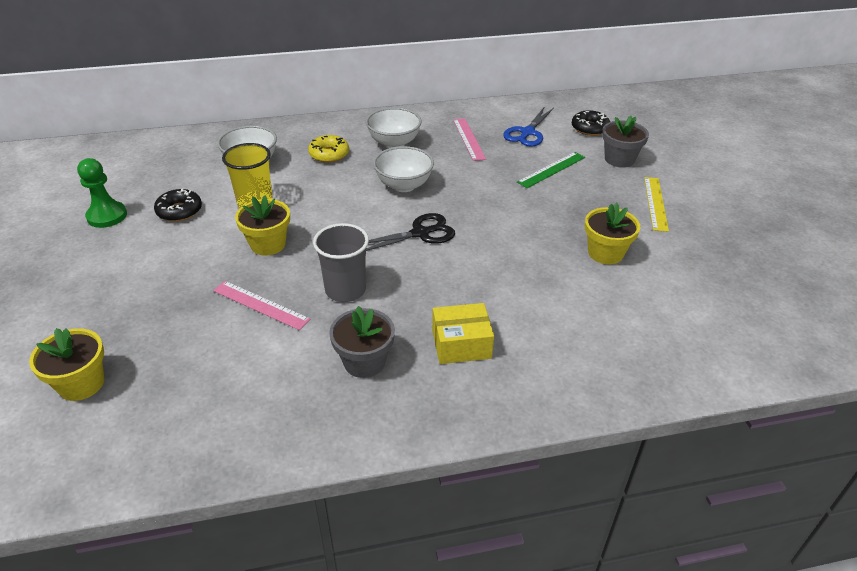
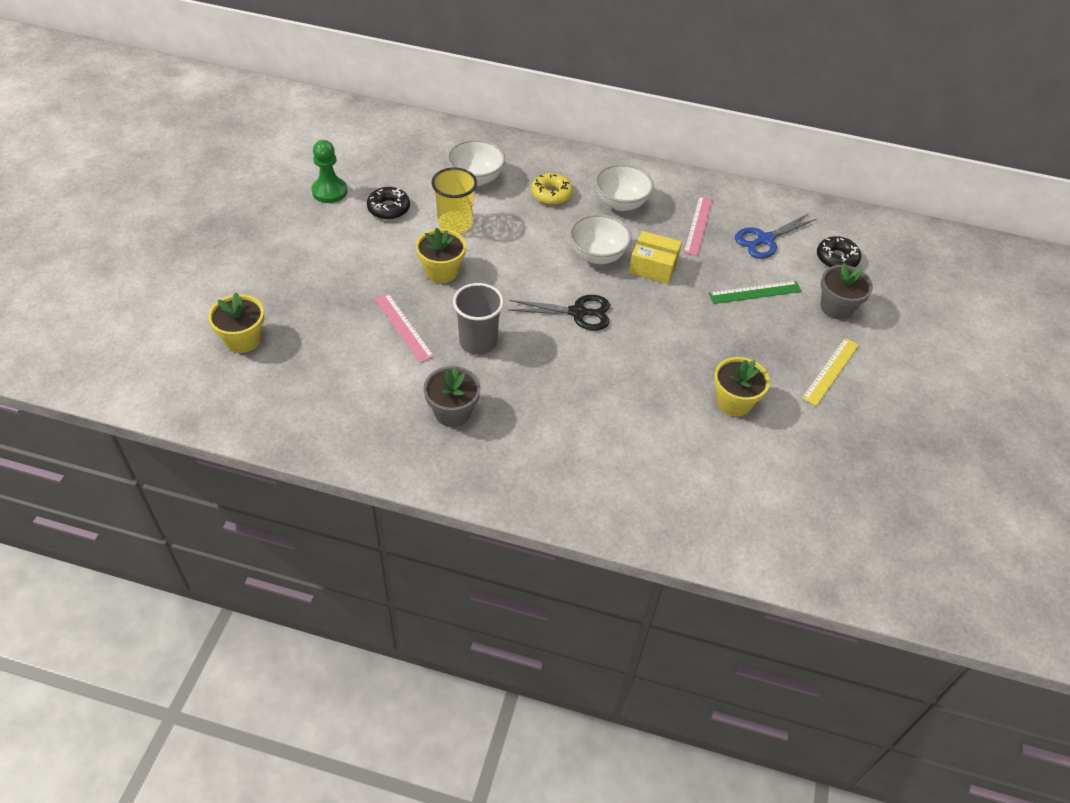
camera: 25 degrees right, 10 degrees up
yellow box [432,303,494,364] -> yellow box moved to [629,231,682,284]

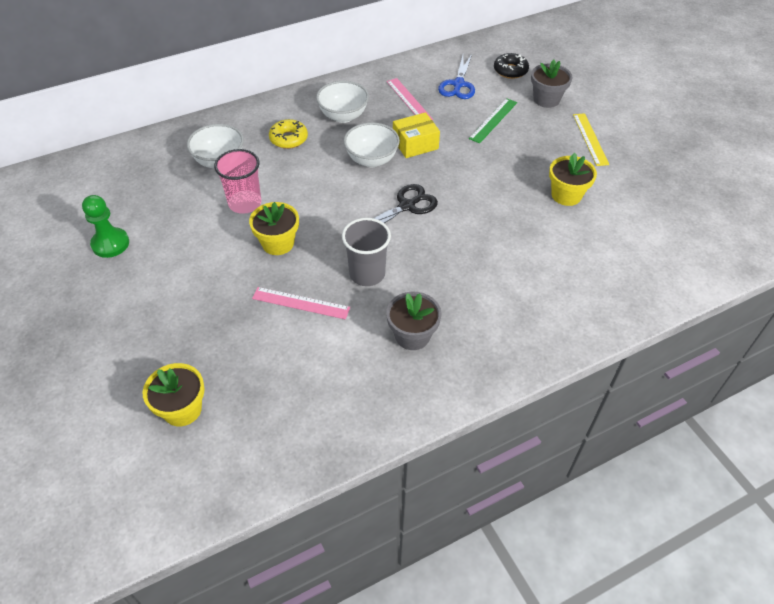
camera: 40 degrees left, 0 degrees up
black donut [367,187,410,220] -> none
yellow cup [432,167,477,234] -> pink cup [214,149,261,214]

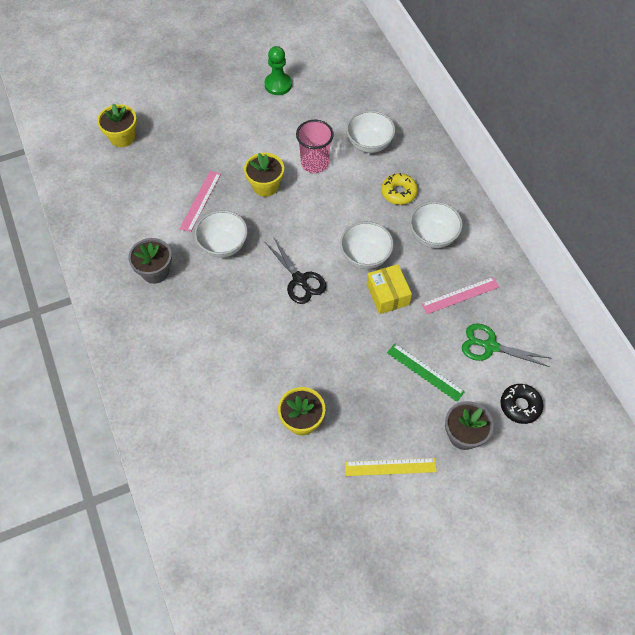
camera: 95 degrees right, 10 degrees up
grey cup [342,218,391,286] -> white bowl [195,210,248,258]
blue scissors [438,54,475,99] -> green scissors [462,323,552,367]

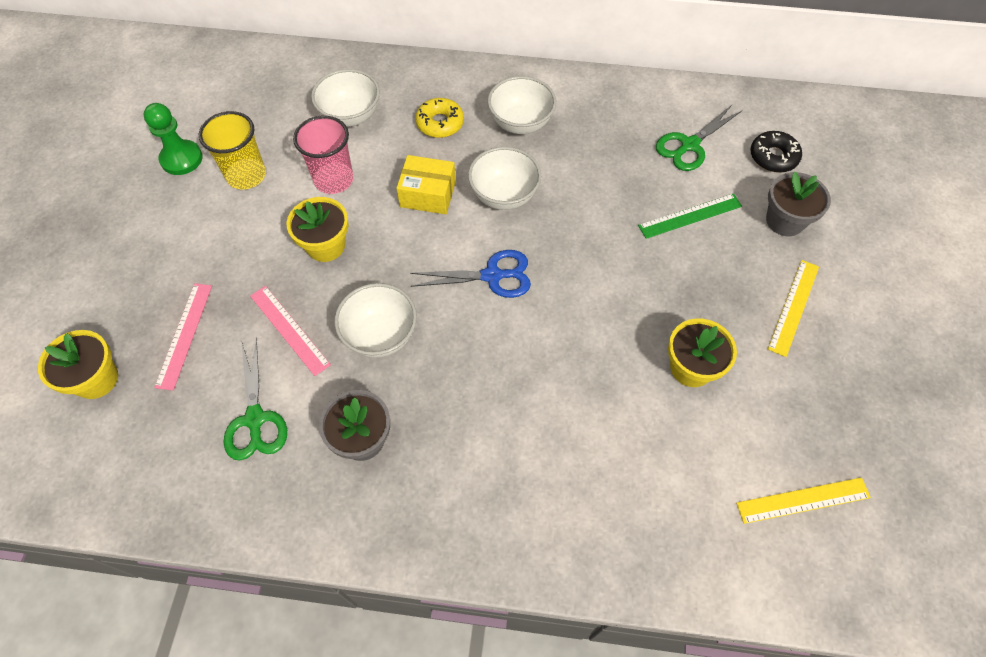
camera: 60 degrees left, 0 degrees up
black scissors [265,237,326,304] -> blue scissors [410,250,531,298]
yellow box [367,264,412,314] -> yellow box moved to [396,155,456,214]
pink ruler [421,277,499,314] -> pink ruler moved to [154,283,212,390]
none -> yellow cup [199,111,266,189]
none -> green scissors [223,338,287,460]
none -> yellow ruler [736,477,871,524]

